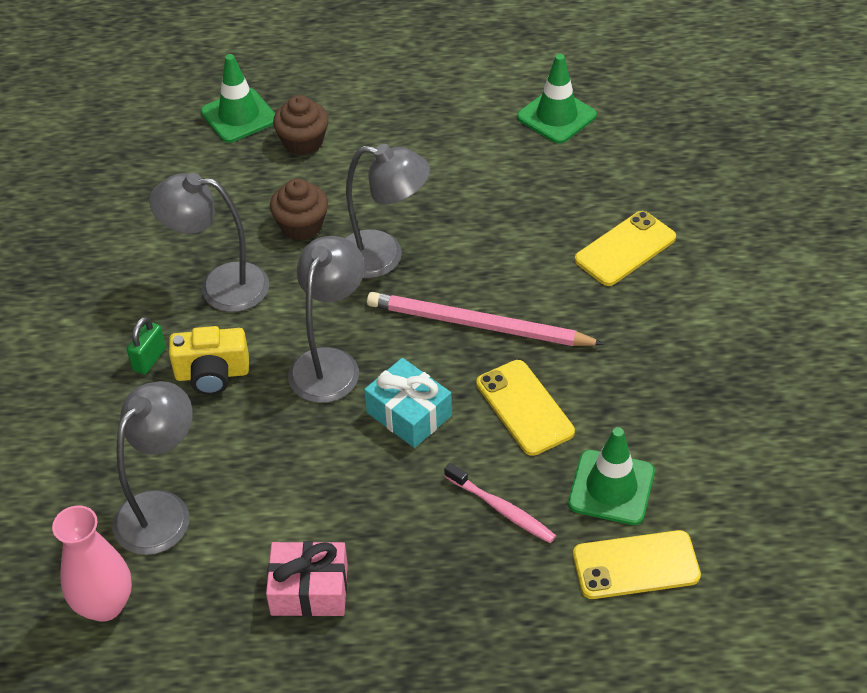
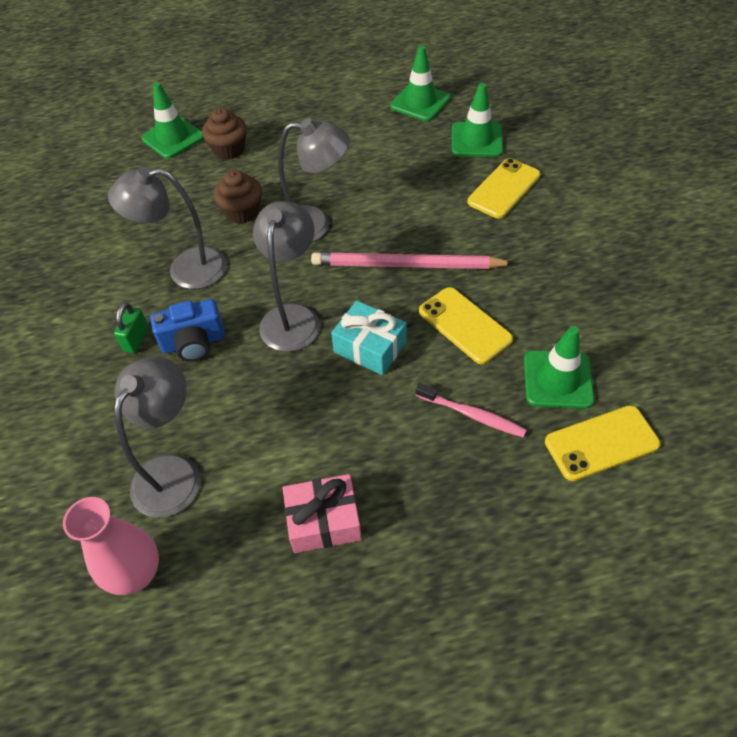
camera: 10 degrees left, 5 degrees up
yellow camera [169,326,249,395] -> blue camera [150,299,225,362]
none -> green traffic cone [452,83,503,157]

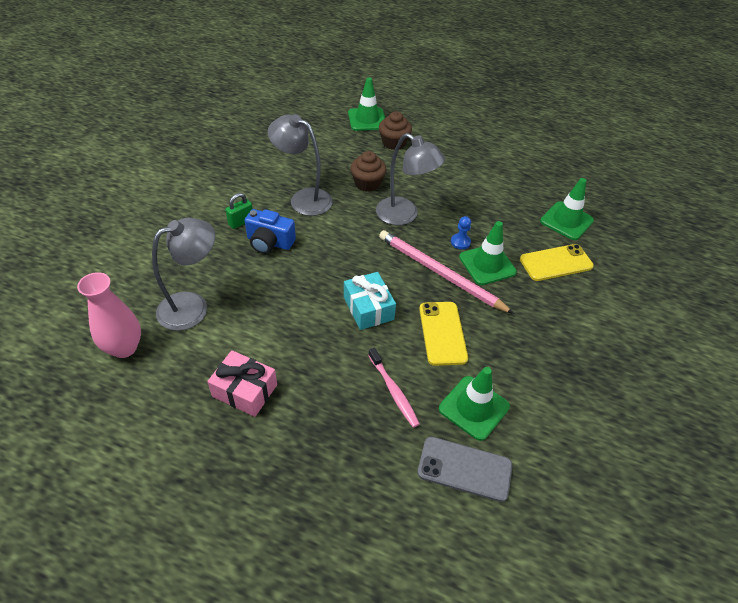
camera: 30 degrees right, 5 degrees down
grey lamp [253,201,320,352] -> none
green traffic cone [390,46,450,121] -> green traffic cone moved to [459,221,517,285]
yellow phone [545,406,660,481] -> grey phone [417,437,512,502]
none -> blue pawn [451,216,471,249]

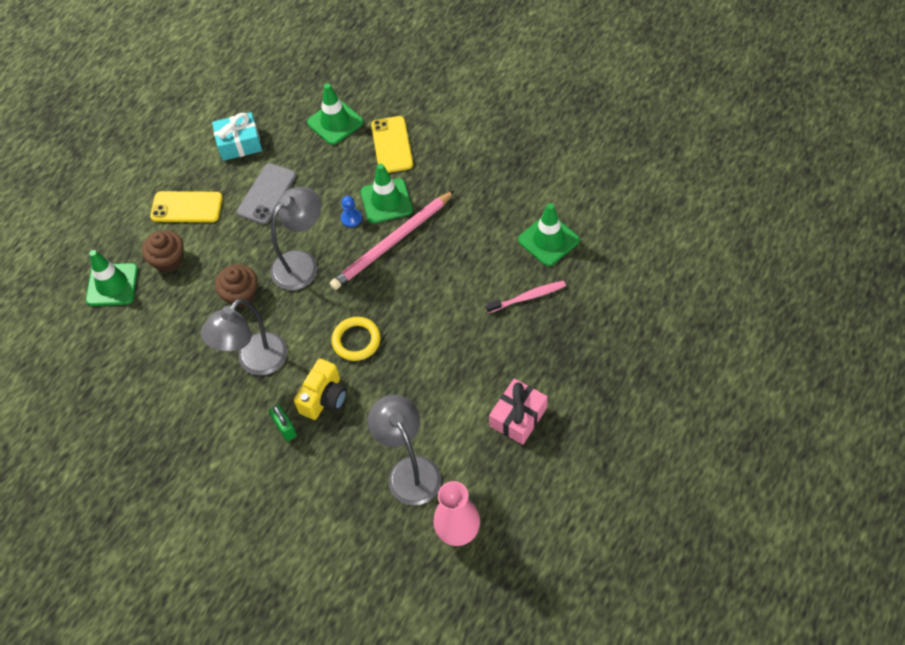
camera: 75 degrees left, 10 degrees up
blue camera [245,209,296,254] -> yellow camera [294,359,347,420]
turquoise gift [344,272,396,330] -> turquoise gift moved to [212,112,262,161]
grey phone [417,437,512,502] -> grey phone moved to [237,163,296,224]
yellow phone [419,302,468,366] -> yellow phone moved to [150,191,223,222]
none -> yellow ring [332,317,381,361]

